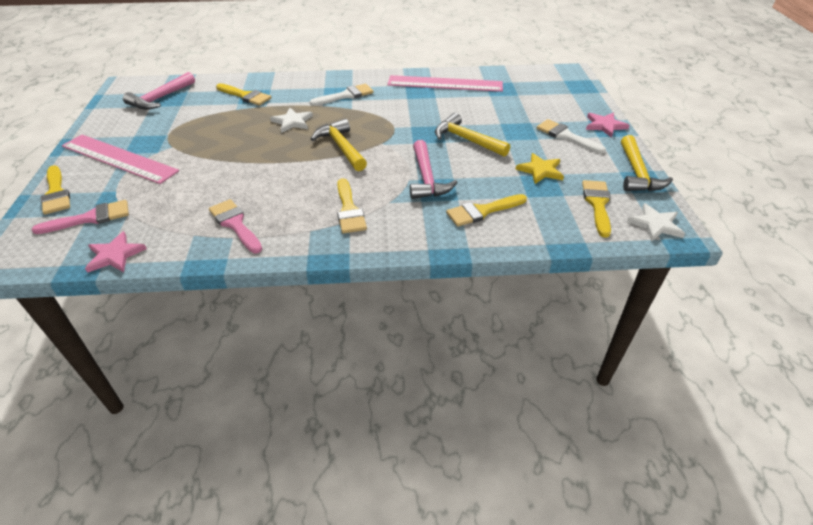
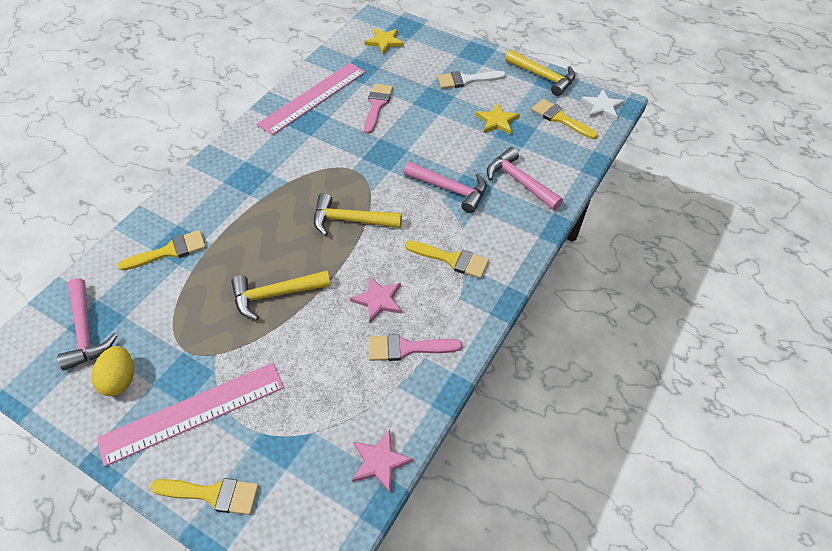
camera: 55 degrees left, 10 degrees up
pink brush [32,200,129,234] -> pink brush moved to [364,84,393,134]
white star [270,108,313,133] -> none
white brush [310,84,373,106] -> none
yellow hammer [435,113,510,157] -> yellow hammer moved to [231,270,331,320]
yellow brush [446,194,527,227] -> pink hammer [487,147,563,210]
pink star [586,112,630,138] -> pink star moved to [350,276,402,323]
none -> yellow egg [91,346,134,396]
none -> yellow star [365,28,404,54]

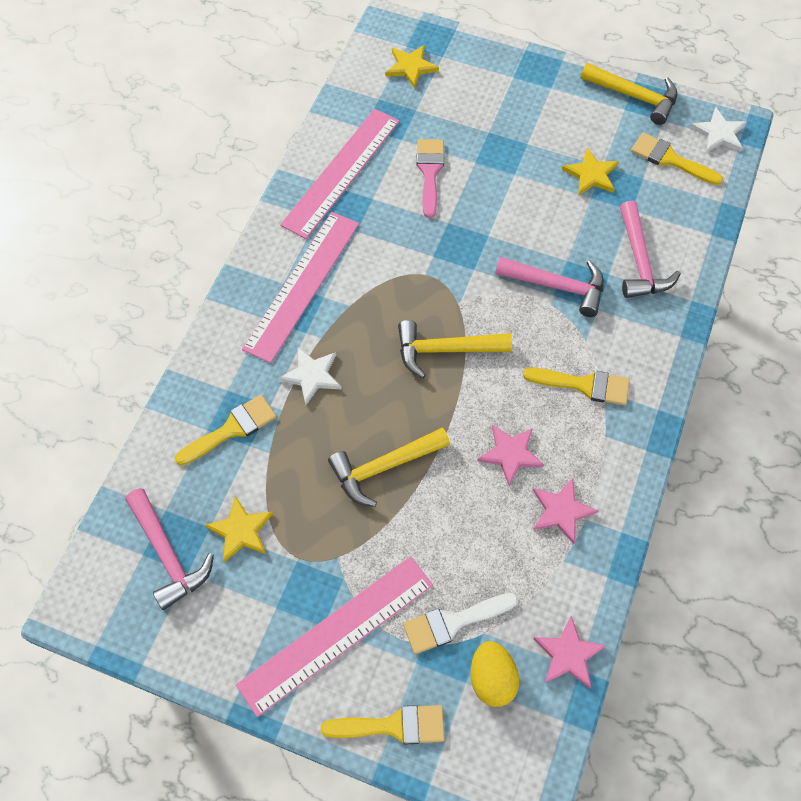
camera: 10 degrees left, 10 degrees up
yellow egg [91,346,134,396] -> yellow egg moved to [471,641,519,707]
pink brush [369,334,462,361] -> pink star [533,478,598,544]
white brush [437,71,506,89] -> white brush moved to [403,593,518,654]
pink hammer [487,147,563,210] -> pink hammer turned 135 degrees counterclockwise [620,201,681,298]
none -> yellow star [205,496,273,562]
none -> pink ruler [242,212,359,363]
none -> white star [278,348,342,405]

